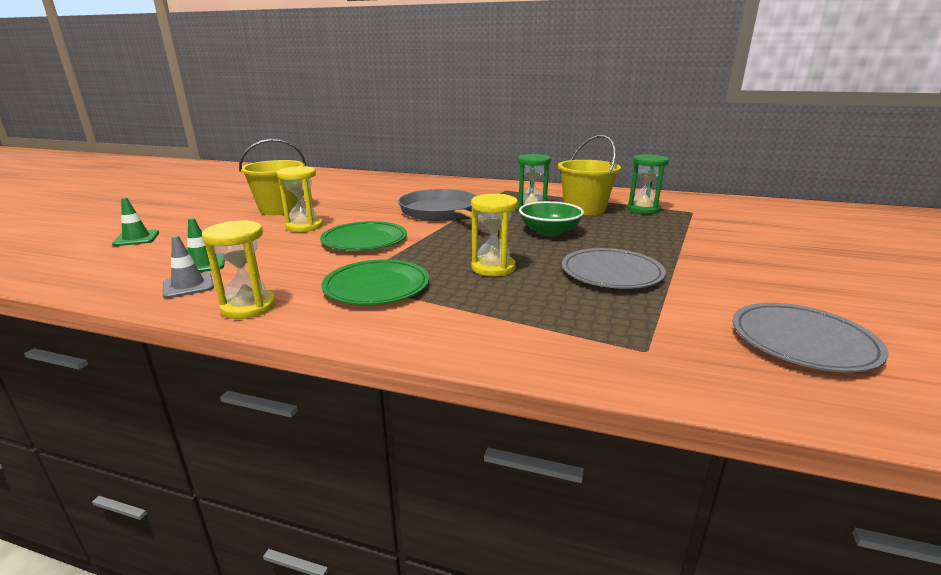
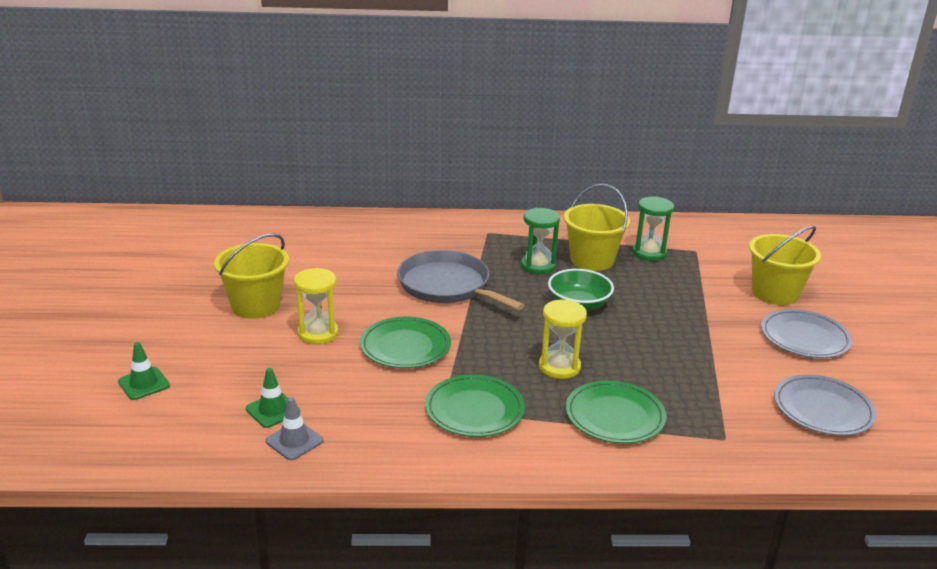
camera: 20 degrees left, 5 degrees up
yellow hourglass [202,220,276,319] -> none
grey plate [562,248,666,289] -> grey plate moved to [761,309,852,358]
none -> green plate [566,381,666,444]
none -> yellow bucket [749,226,821,305]

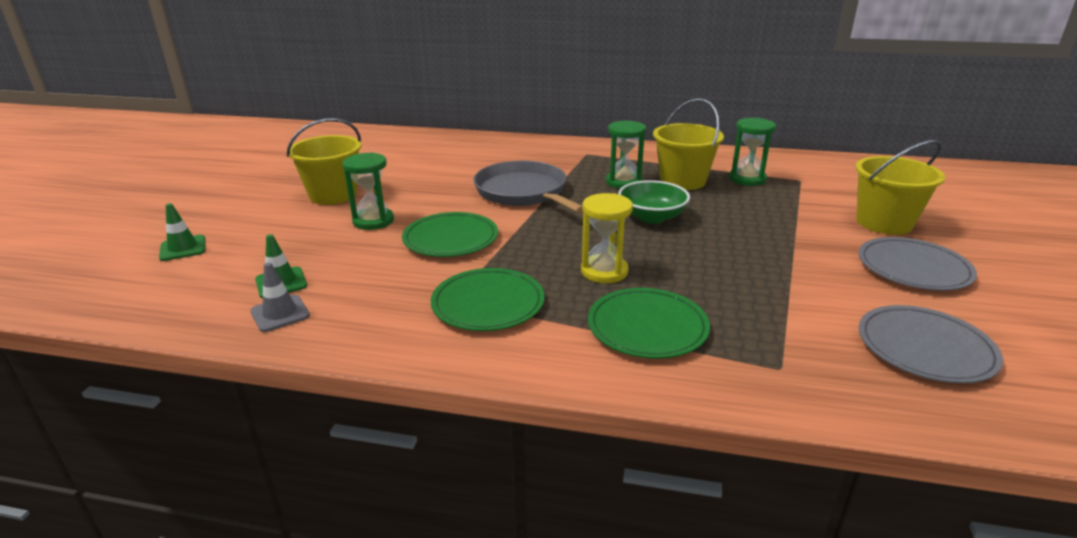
camera: 15 degrees right, 0 degrees up
yellow hourglass [294,268,339,344] -> green hourglass [342,152,394,230]

